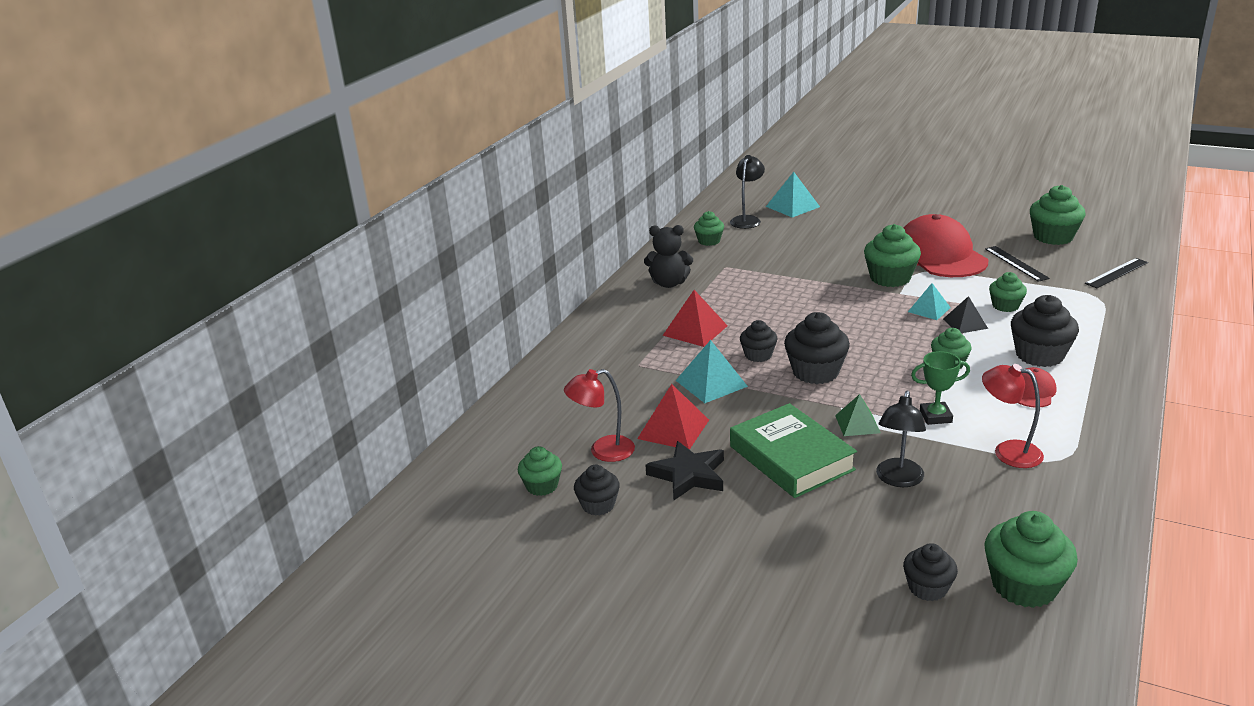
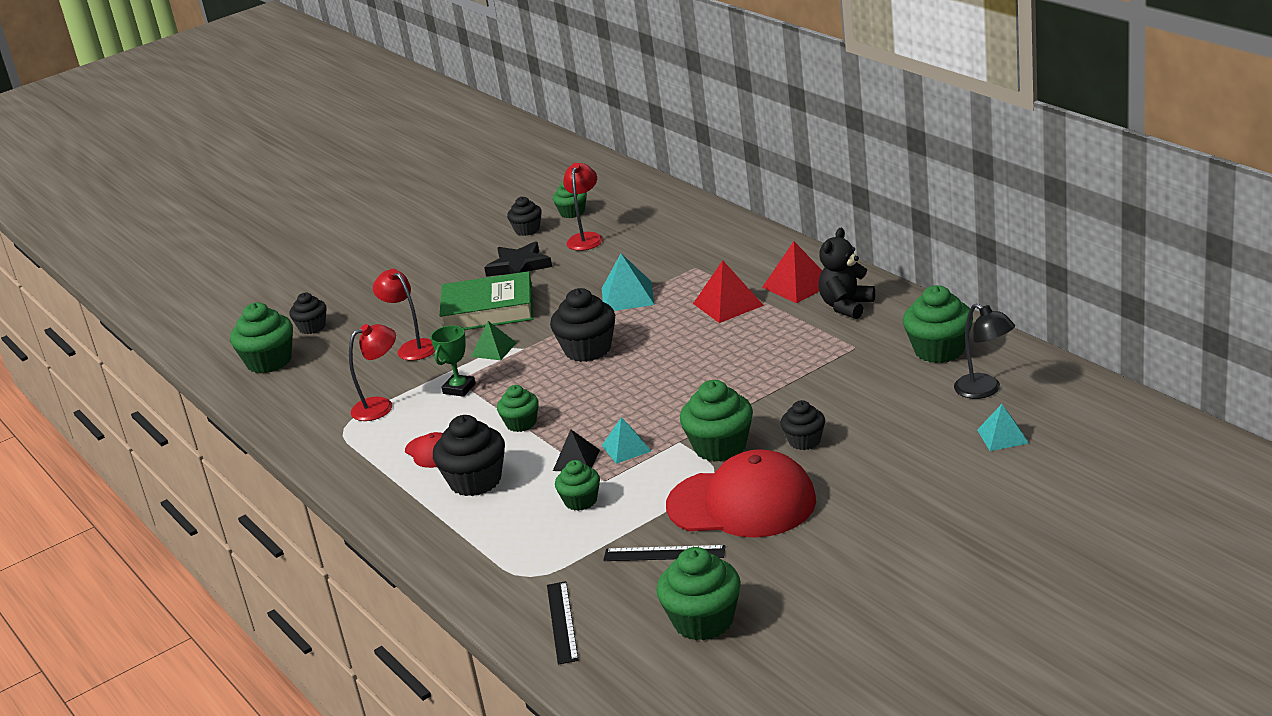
camera: 120 degrees right, 0 degrees up
red pyramid [637,384,709,450] -> red pyramid moved to [762,241,822,303]
green cupcake [694,211,724,246] -> green cupcake [903,285,973,363], size x1.65
black cupcake [740,320,778,362] -> black cupcake moved to [780,400,825,450]
turquoise pyramid [766,172,820,217] -> turquoise pyramid [977,404,1029,451], size x0.66
black lamp [876,390,926,487] -> red lamp [373,269,435,361]

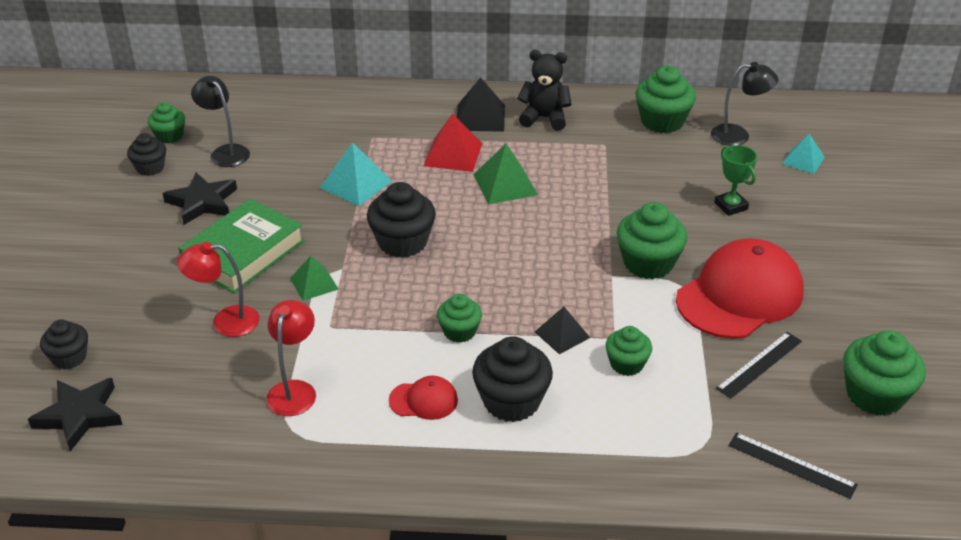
camera: 55 degrees left, 10 degrees up
green cupcake [230,302,293,373] -> black star [28,378,123,451]
green trophy [430,325,476,397] -> green trophy moved to [714,145,757,216]
red lamp [563,163,603,251] -> black lamp [191,76,250,167]
turquoise pyramid [602,417,651,464] -> none
red pyramid [762,241,822,303] -> black pyramid [457,77,505,132]
black cupcake [780,400,825,450] -> none
black teddy bear [819,228,875,319] -> black teddy bear turned 120 degrees clockwise [517,50,572,131]
none -> green pyramid [474,143,538,204]

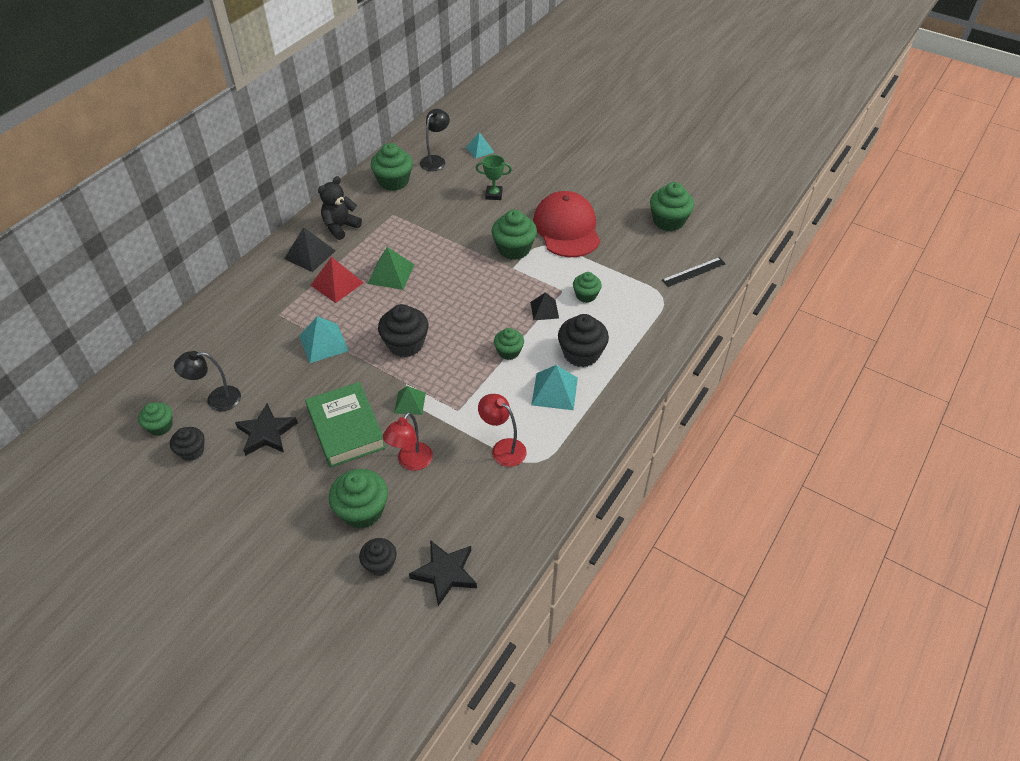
camera: 60 degrees left, 10 degrees up
red cap [389,376,458,420] -> turquoise pyramid [531,365,578,410]
black ruler [716,332,802,399] -> none
none -> green cupcake [329,469,388,528]

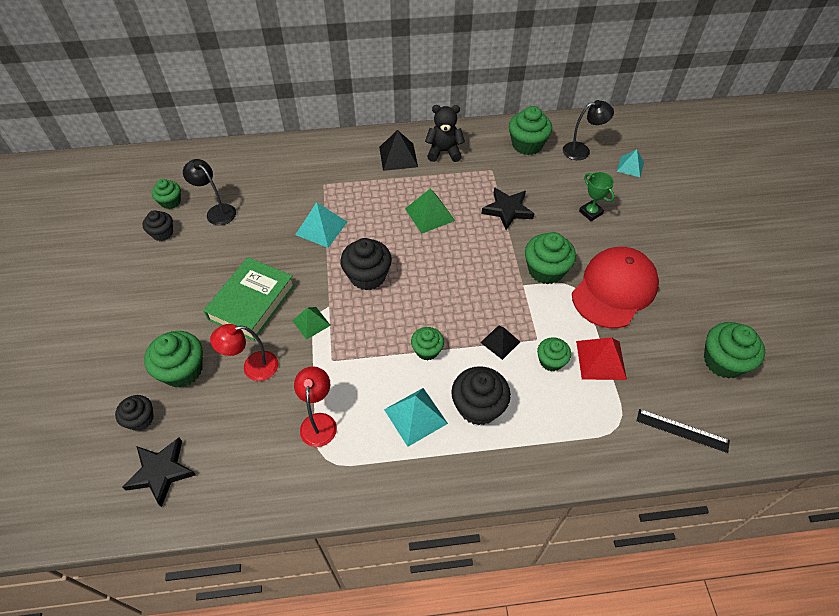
camera: 50 degrees right, 5 degrees up
black star [235,403,298,456] -> black star moved to [481,188,534,230]
red pyramid [310,257,364,303] -> red pyramid moved to [576,337,627,380]

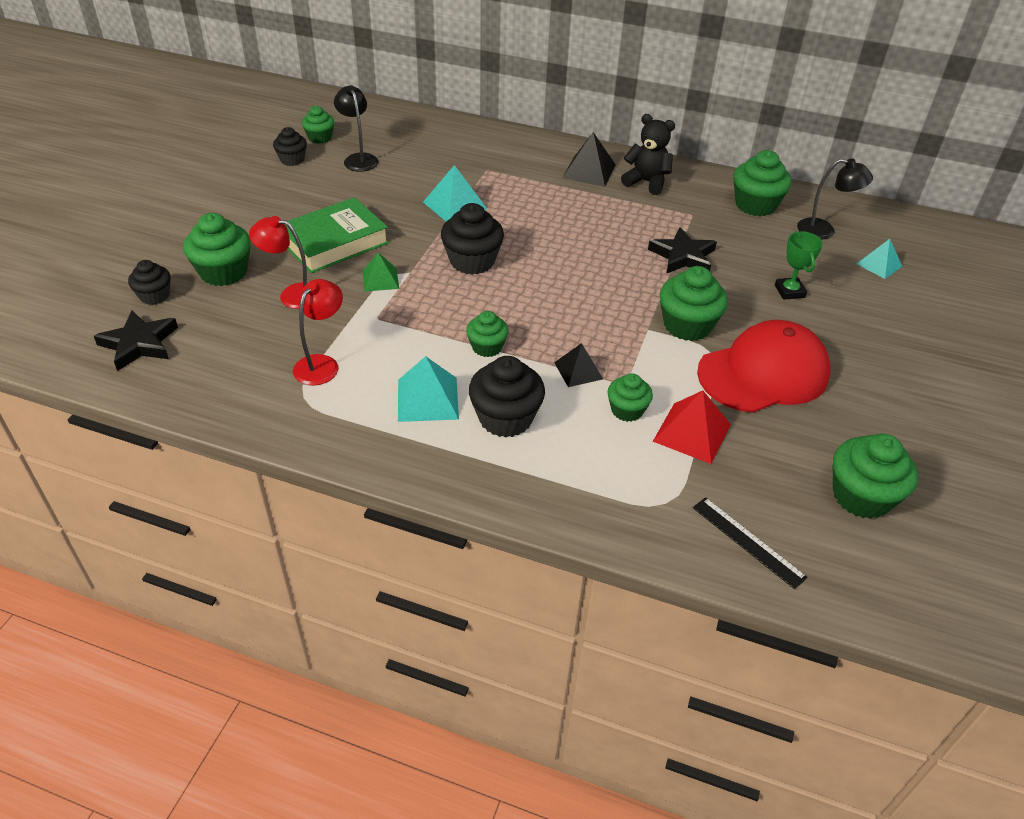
camera: 25 degrees right, 10 degrees down
green pyramid [405,188,455,233] -> none

